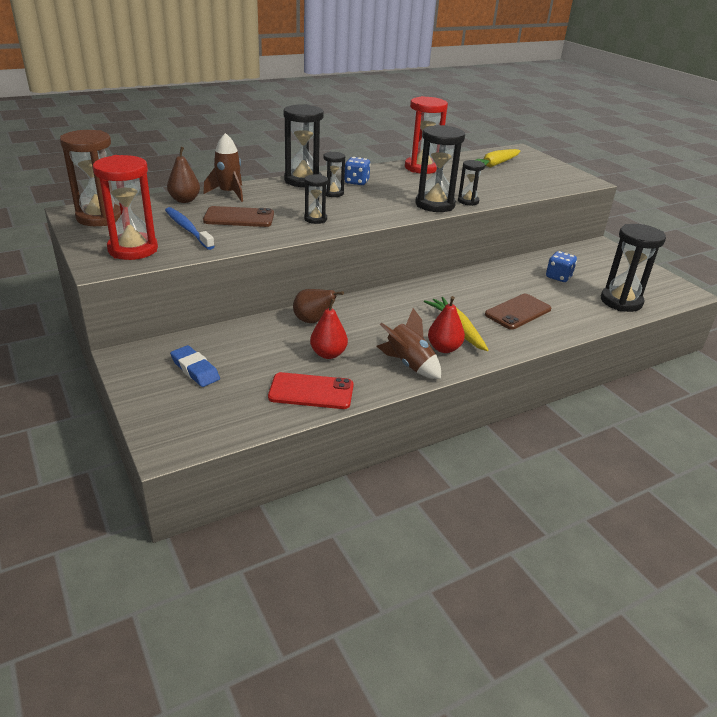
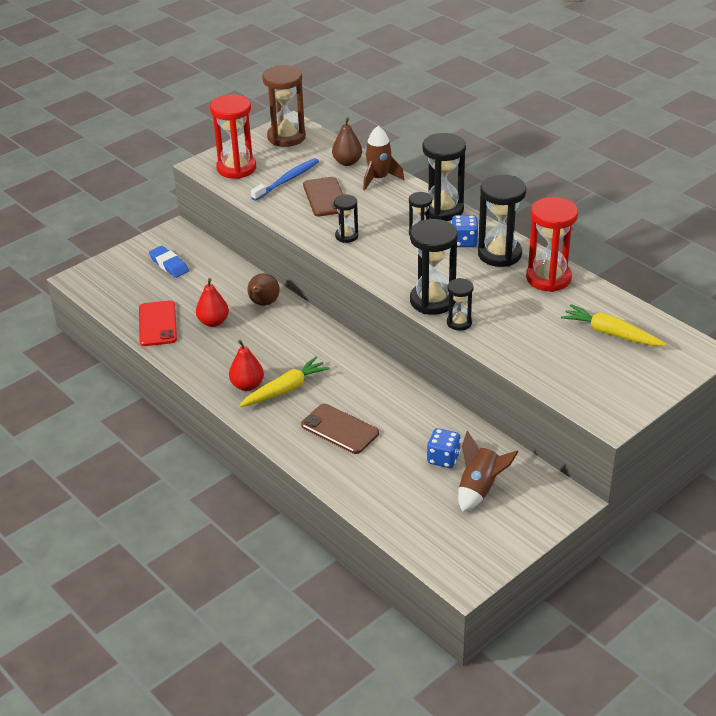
camera: 80 degrees right, 5 degrees up
blue eraser [170,345,220,387] -> blue eraser turned 75 degrees counterclockwise [149,246,189,278]
brown rocket [377,308,441,379] -> brown rocket moved to [458,431,518,512]
black hourglass [601,224,666,312] -> black hourglass moved to [478,175,526,267]

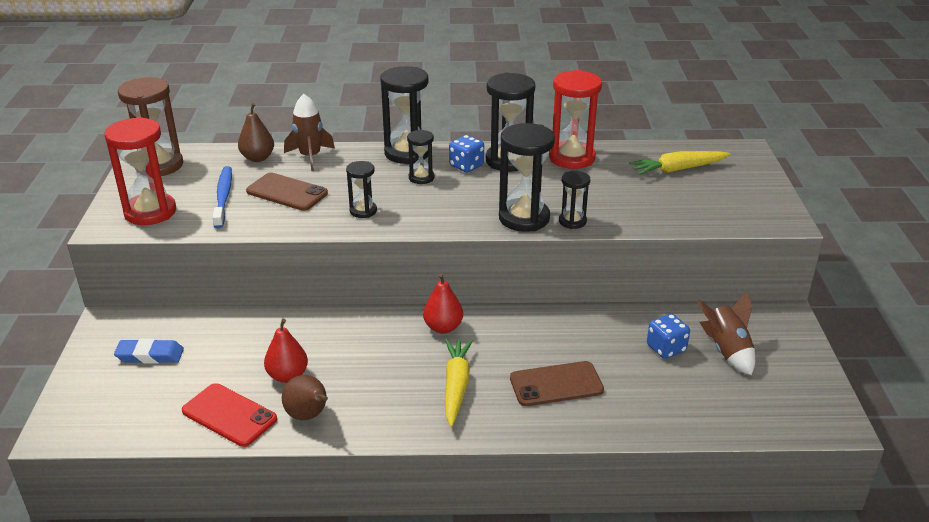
camera: 50 degrees left, 5 degrees down
red pear [229,340,264,391] -> red pear moved to [423,274,463,333]
brown pear [247,273,280,306] -> brown pear moved to [282,375,328,420]

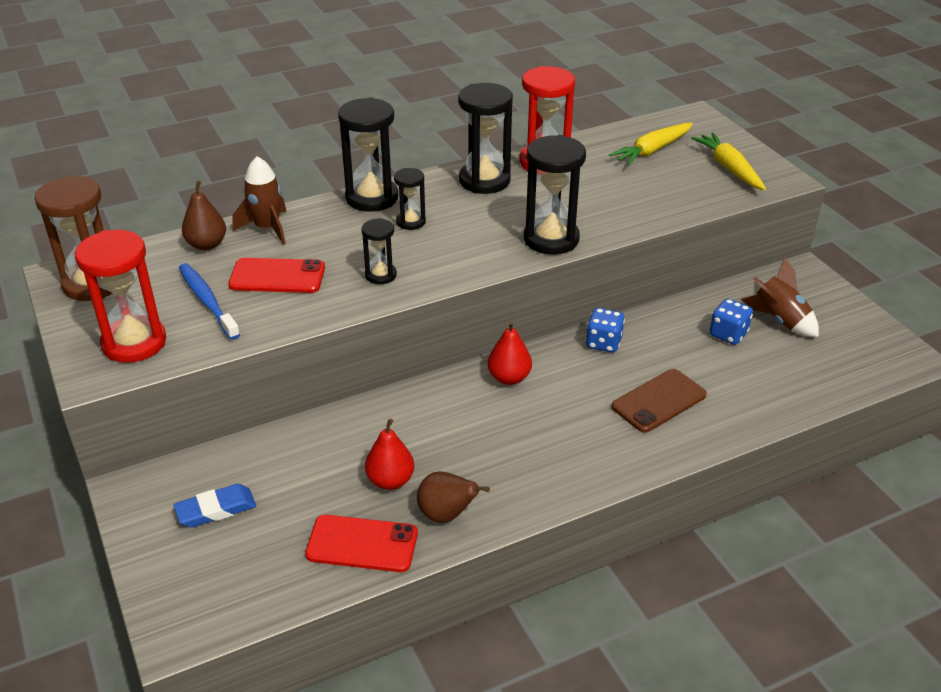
camera: 25 degrees left, 5 degrees up
brown phone [246,173,328,211] -> red phone [228,258,325,293]
yellow carrot [445,338,473,427] -> yellow carrot moved to [691,132,766,190]
blue dice [449,135,484,172] -> blue dice moved to [586,308,625,353]
black hourglass [559,171,590,229] -> none

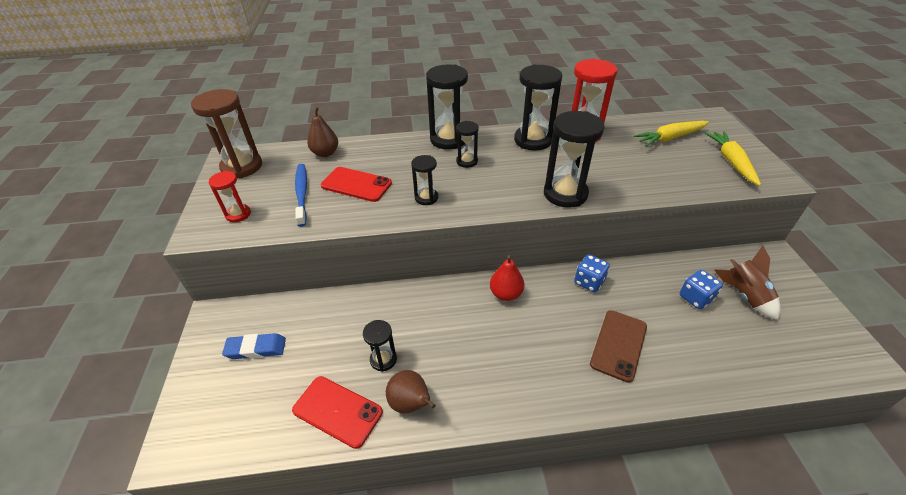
camera: 20 degrees right, 5 degrees up
red hourglass [75,230,166,363] -> red hourglass [209,171,251,222], size x0.54
brown rocket [232,156,287,245] -> none
red pear [365,419,414,490] -> black hourglass [363,320,397,372]
brown phone [612,369,707,433] -> brown phone turned 45 degrees counterclockwise [590,310,647,383]

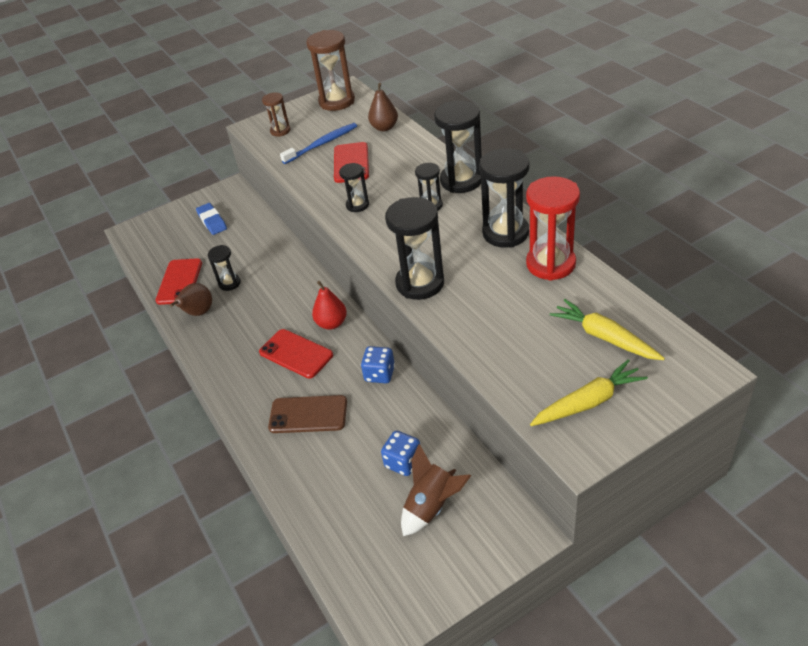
camera: 70 degrees right, 0 degrees up
red hourglass [209,171,251,222] -> brown hourglass [262,92,290,137]
none -> red phone [259,329,333,378]

